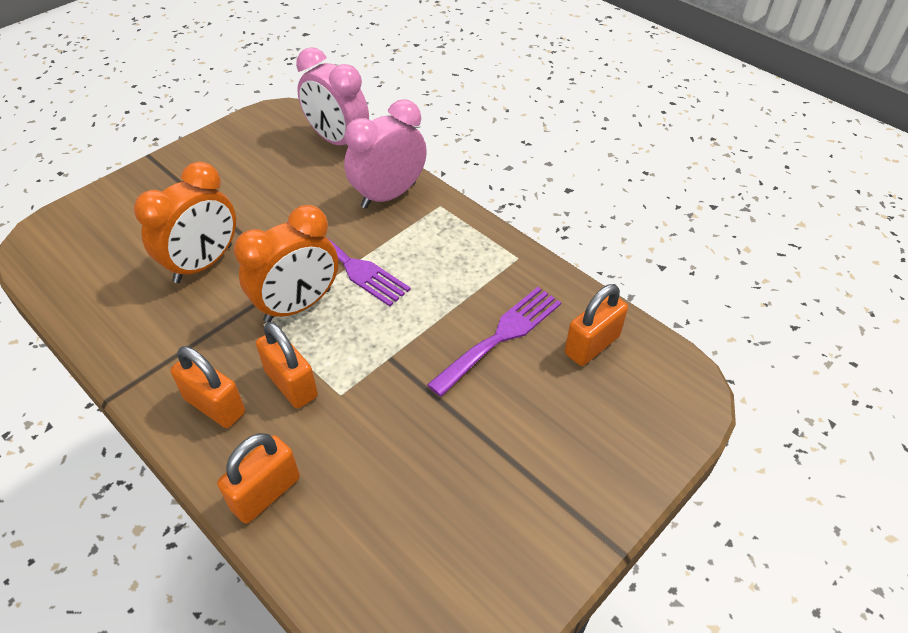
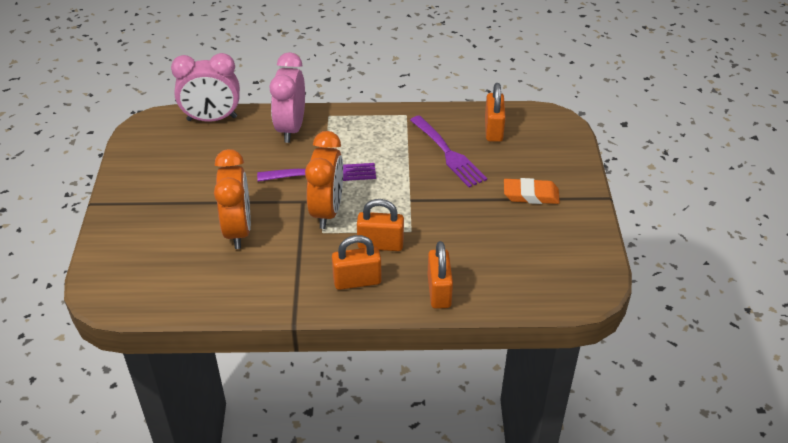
camera: 45 degrees left, 5 degrees down
purple fork [427,287,561,397] -> purple fork turned 150 degrees clockwise [410,115,487,188]
none -> orange eraser [504,178,560,204]

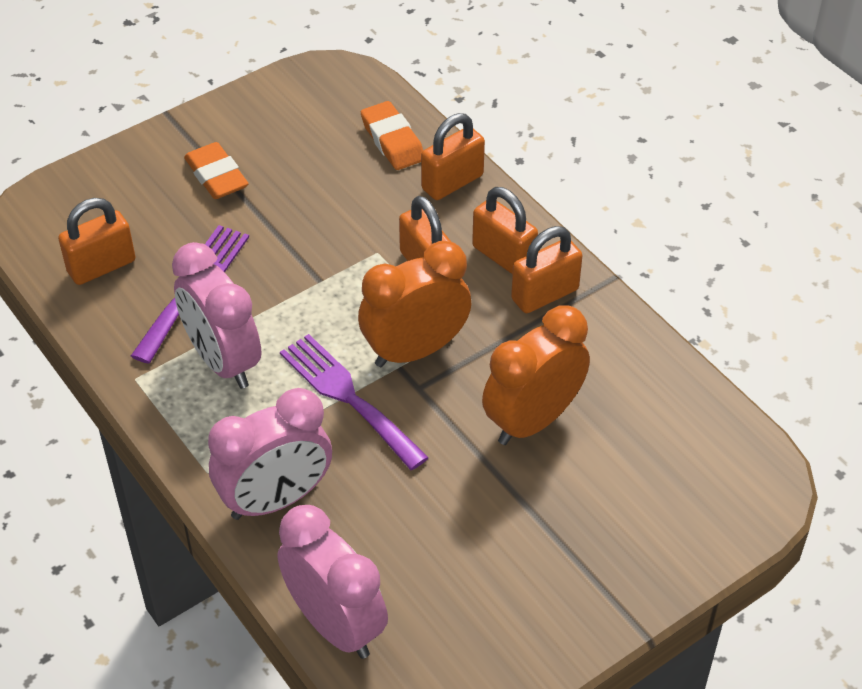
camera: 125 degrees left, 5 degrees up
none -> pink clock [172,242,262,389]
none -> orange eraser [361,101,423,170]
none -> orange padlock [511,226,583,313]

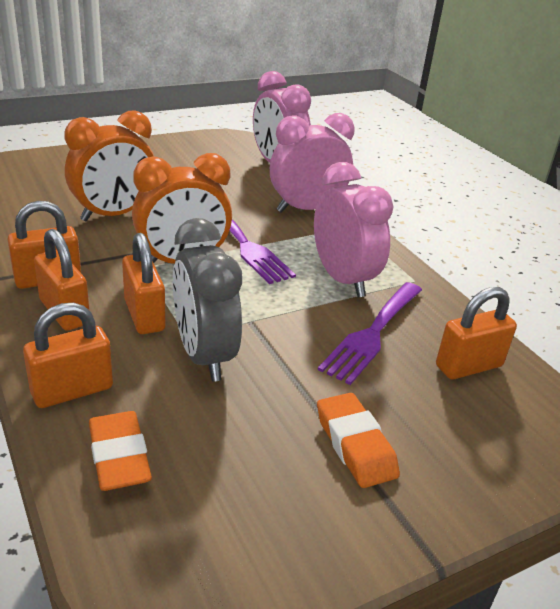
camera: 175 degrees left, 15 degrees down
none -> grey clock [173,218,242,382]

